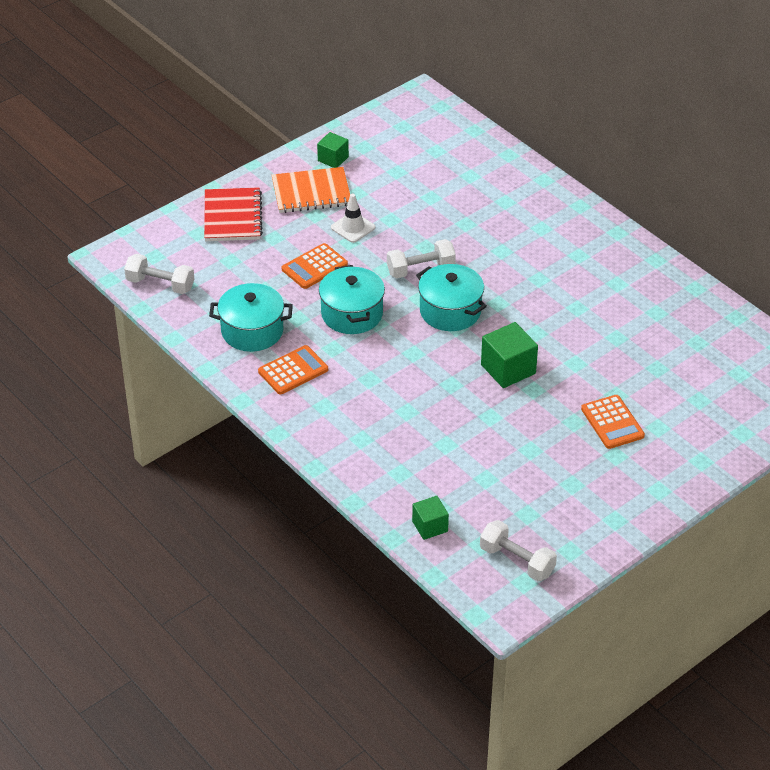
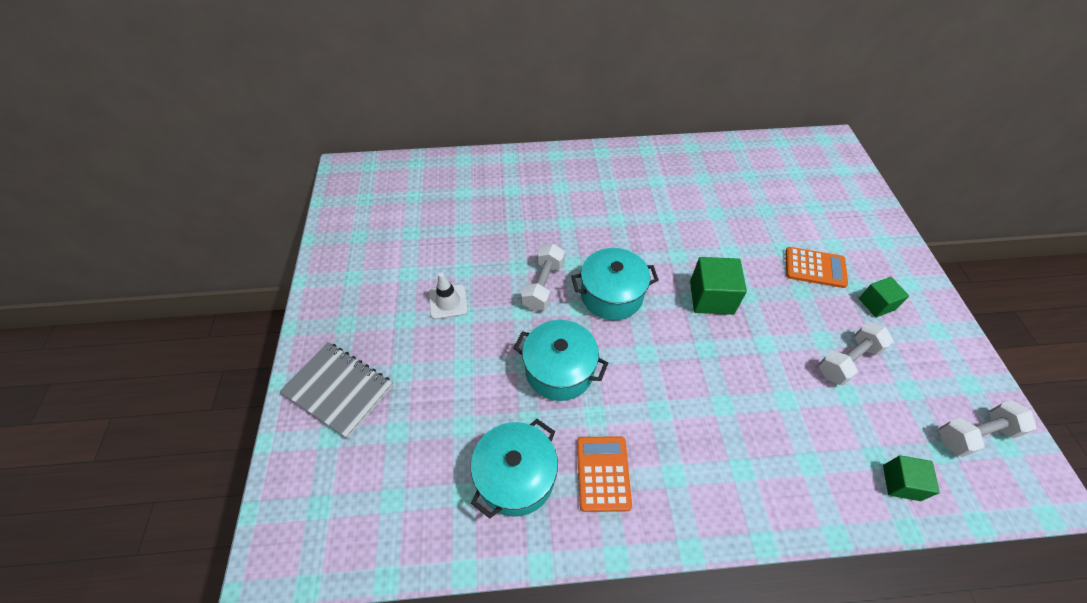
camera: 55 degrees left, 10 degrees up
white dumbbell [124,254,194,294] -> white dumbbell moved to [819,322,894,386]
red notebook [204,187,263,241] -> grey notebook [280,342,393,438]
orange notebook [272,167,350,213] -> none
orange calculator [282,243,348,289] -> none
green cube [317,132,349,168] -> green cube moved to [859,277,909,318]

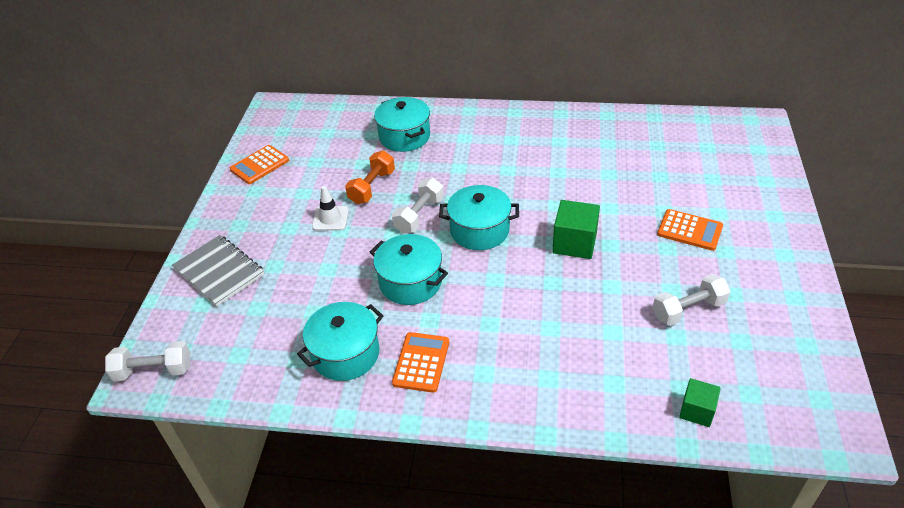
camera: 15 degrees right, 10 degrees down
green cube [859,277,909,318] -> none
white dumbbell [939,400,1037,457] -> white dumbbell moved to [105,341,190,382]
none -> orange calculator [230,145,289,184]
none -> orange dumbbell [345,151,395,204]
none -> turquoise pot [374,97,430,152]

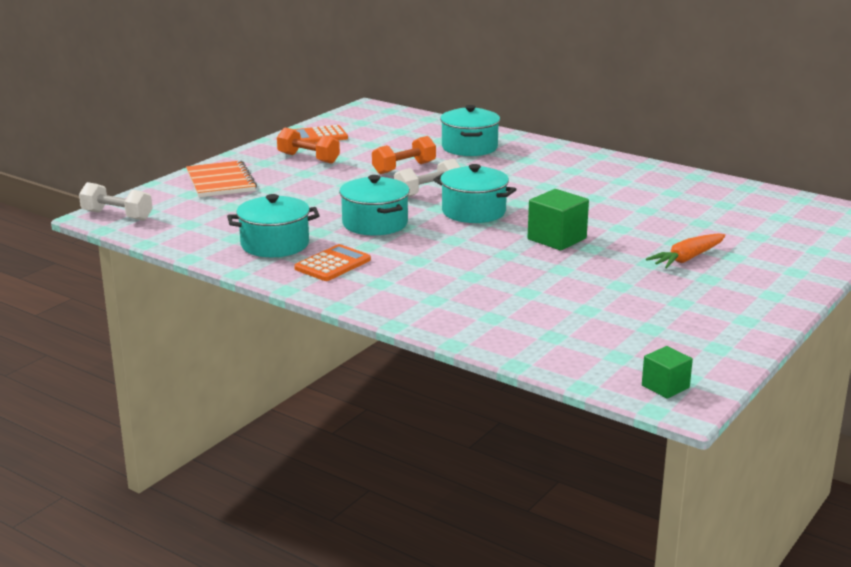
camera: 25 degrees right, 20 degrees down
grey notebook [172,235,264,307] -> orange notebook [186,160,257,197]
white traffic cone [312,186,349,231] -> none
white dumbbell [653,274,731,326] -> none
orange calculator [657,209,723,251] -> orange carrot [646,233,726,269]
green cube [679,378,721,427] -> green cube moved to [642,346,693,399]
none -> orange dumbbell [277,128,340,164]

